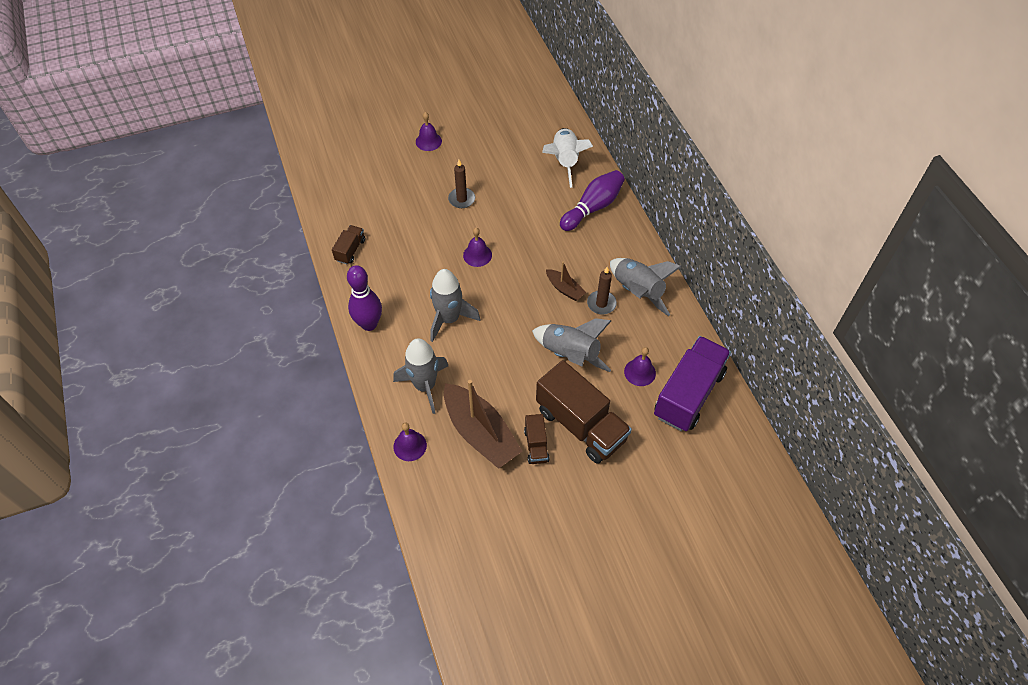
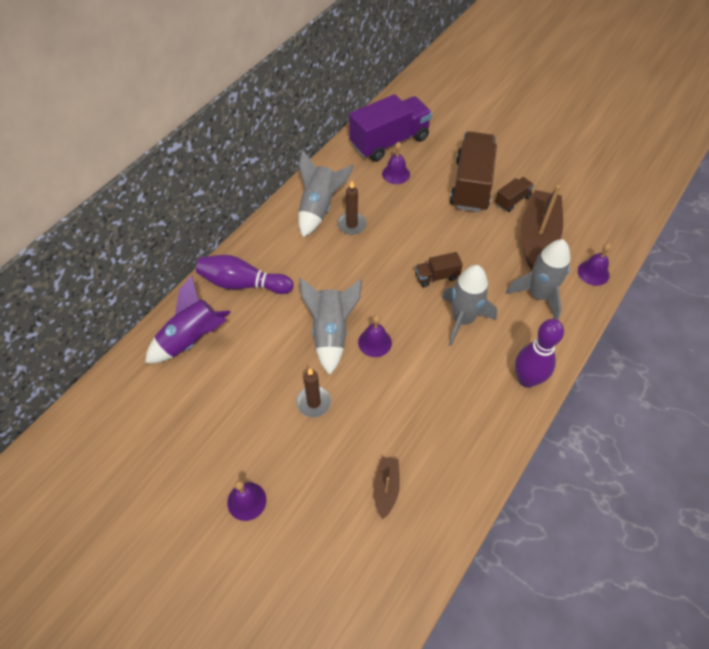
camera: 125 degrees left, 0 degrees up
brown truck [332,225,365,264] -> brown truck moved to [415,252,463,287]
grey rocket [532,318,611,372] -> grey rocket moved to [299,278,362,375]
white rocket [542,128,593,188] -> purple rocket [145,275,231,363]
brown boat [546,262,586,301] -> brown boat moved to [373,457,400,520]
purple truck [654,336,731,431] -> purple truck turned 150 degrees clockwise [349,94,432,162]

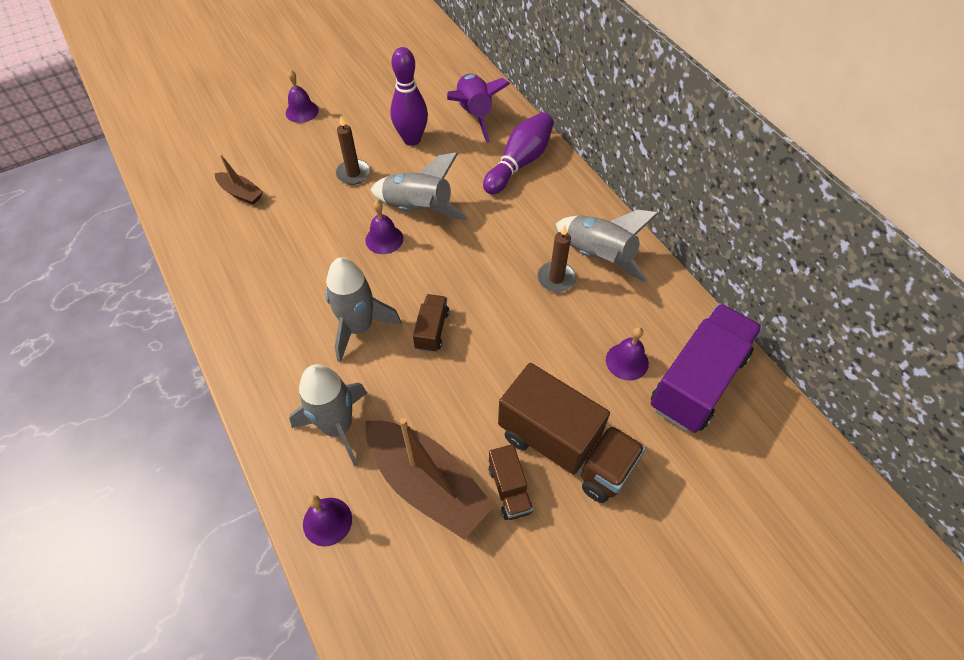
camera: 115 degrees right, 0 degrees up
purple truck [349,94,432,162] -> purple truck turned 135 degrees counterclockwise [651,303,763,433]
purple bowling pin [515,319,564,388] -> purple bowling pin moved to [390,47,428,146]

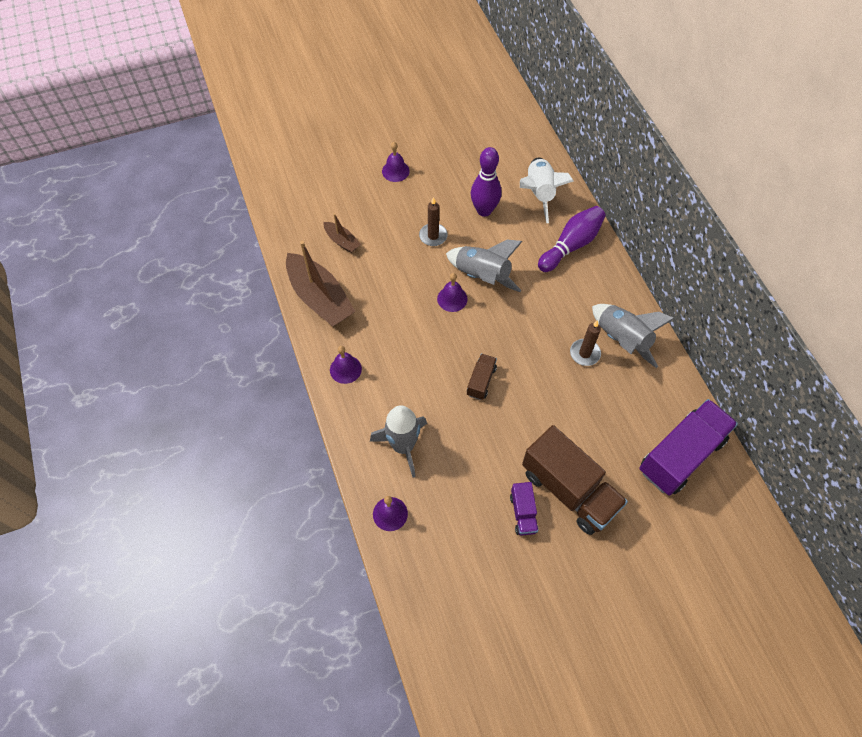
camera: 10 degrees right, 5 degrees up
grey rocket [325,257,402,362] -> none
brown boat [366,418,495,540] -> brown boat moved to [286,241,356,326]
purple rocket [447,74,510,143] -> white rocket [520,158,574,223]
brown truck [489,444,533,520] -> purple truck [510,482,538,536]
purple bell [606,327,649,381] -> purple bell moved to [330,346,362,384]

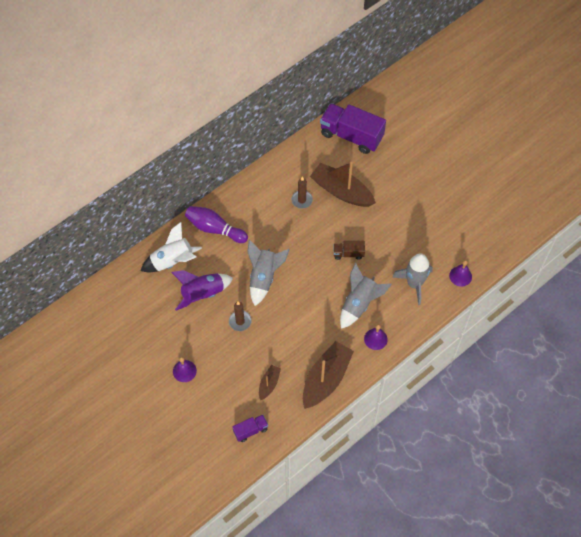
camera: 110 degrees left, 0 degrees up
purple bell [437,273,468,312] -> none
purple bowling pin [471,147,502,217] -> purple rocket [171,270,233,311]
purple truck [510,482,538,536] -> purple truck moved to [232,415,268,442]
brown truck [522,425,628,535] -> none
grey rocket [592,304,675,368] -> grey rocket moved to [340,263,392,329]
none -> brown boat [310,162,376,207]

